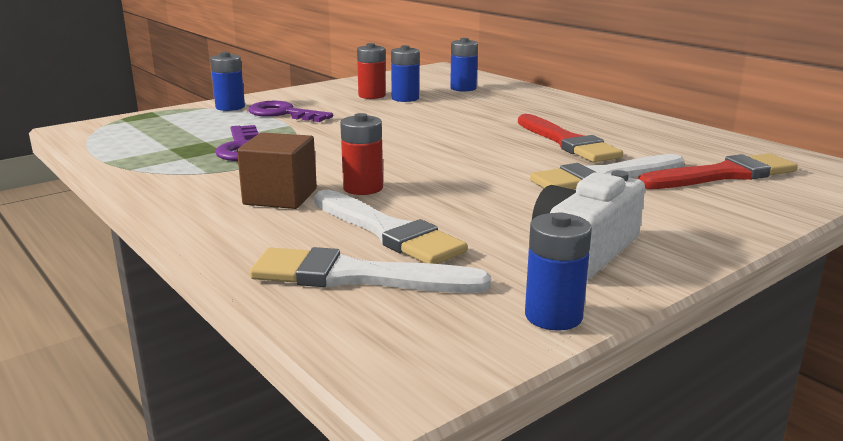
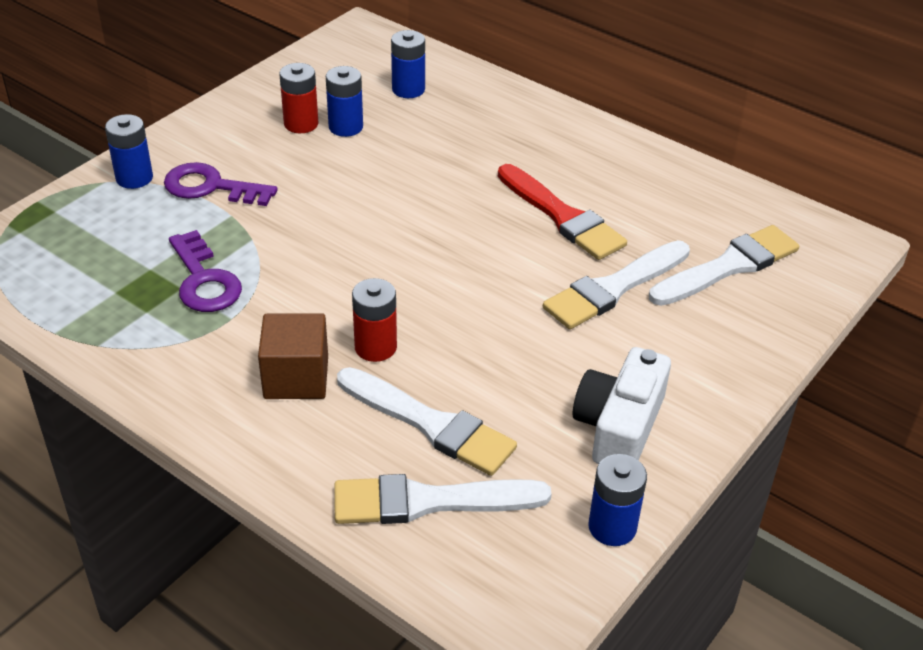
camera: 15 degrees left, 20 degrees up
red brush [638,153,798,189] -> white brush [649,225,799,306]

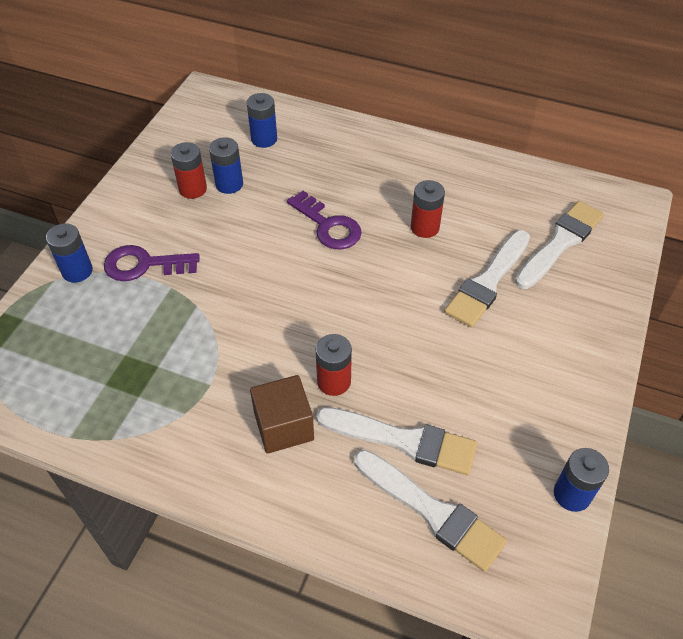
camera: 15 degrees left, 10 degrees up
purple key [169,230,242,312] -> purple key moved to [287,191,362,249]
white brush [334,474,552,524] -> white brush turned 120 degrees counterclockwise [354,450,507,572]
red brush [498,164,627,260] -> red battery [411,180,445,238]
white camera [573,347,671,464] -> none

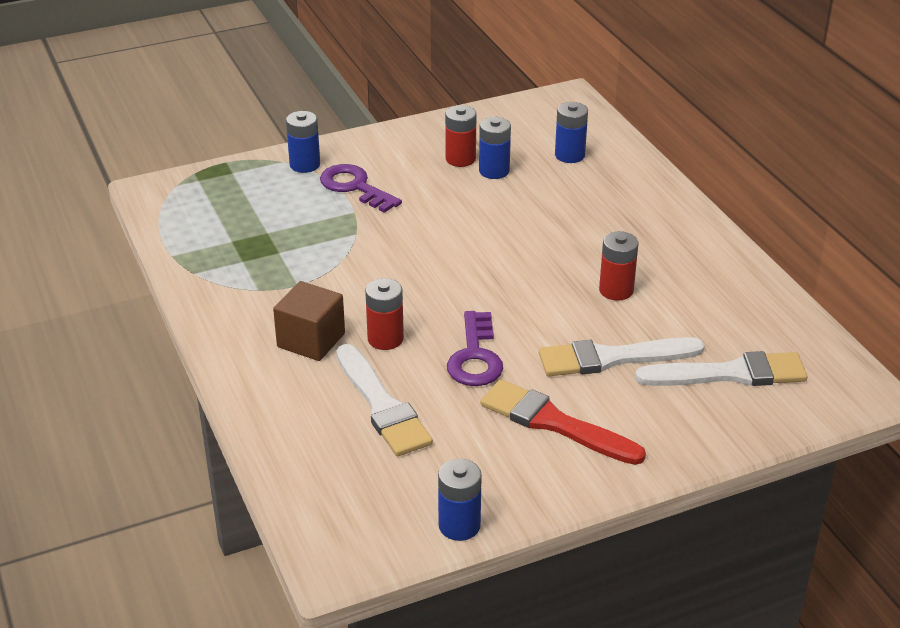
camera: 45 degrees right, 15 degrees down
purple key [287,191,362,249] -> purple key moved to [447,311,503,386]
white brush [354,450,507,572] -> none
none -> red brush [480,379,646,465]

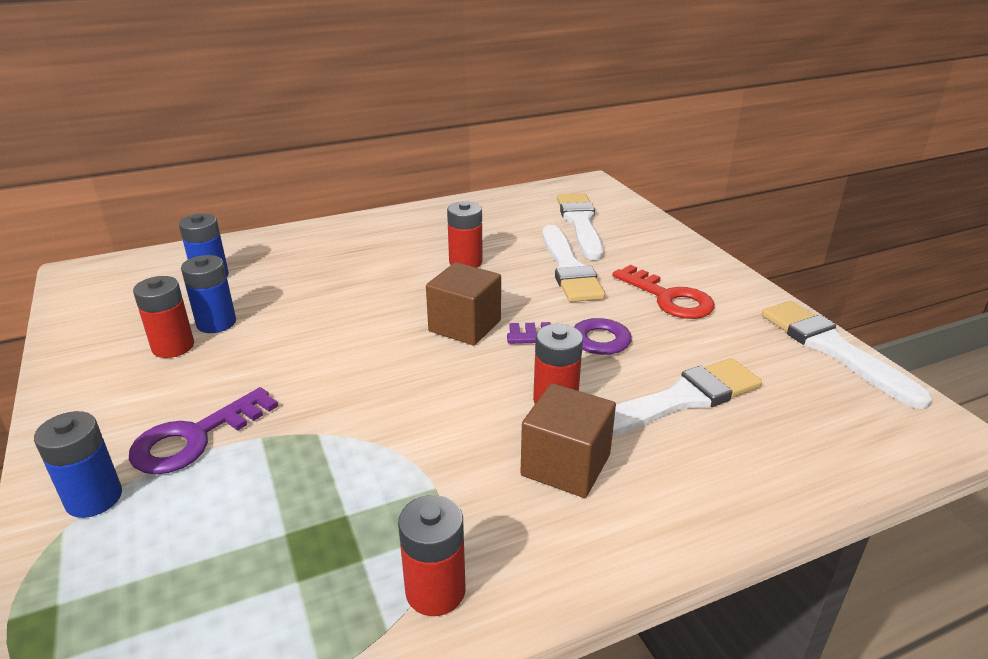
camera: 90 degrees left, 5 degrees down
blue battery [438,459,482,541] -> white brush [762,301,932,409]
red brush [480,379,646,465] -> red key [612,265,715,319]
none -> red battery [398,495,465,616]
none -> brown cube [426,262,501,345]

